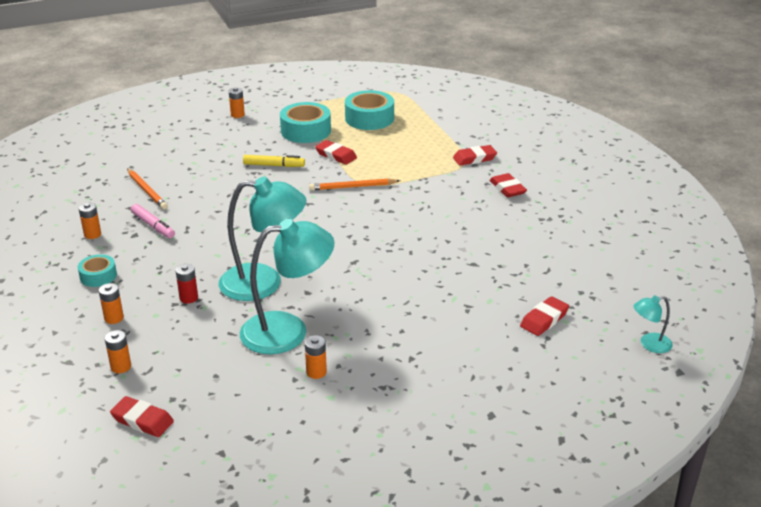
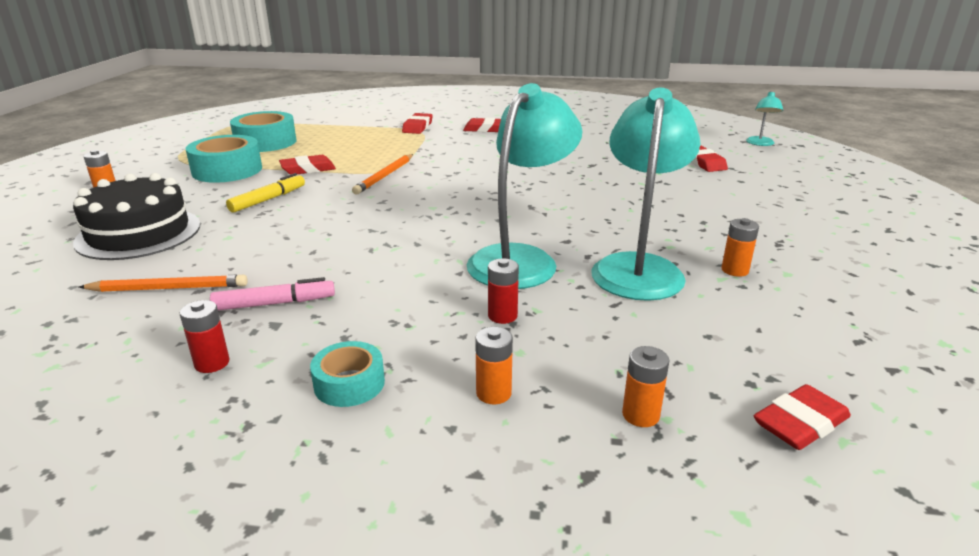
camera: 60 degrees left, 5 degrees down
orange battery [79,203,101,239] -> red battery [180,300,230,373]
none -> black cake [73,173,200,260]

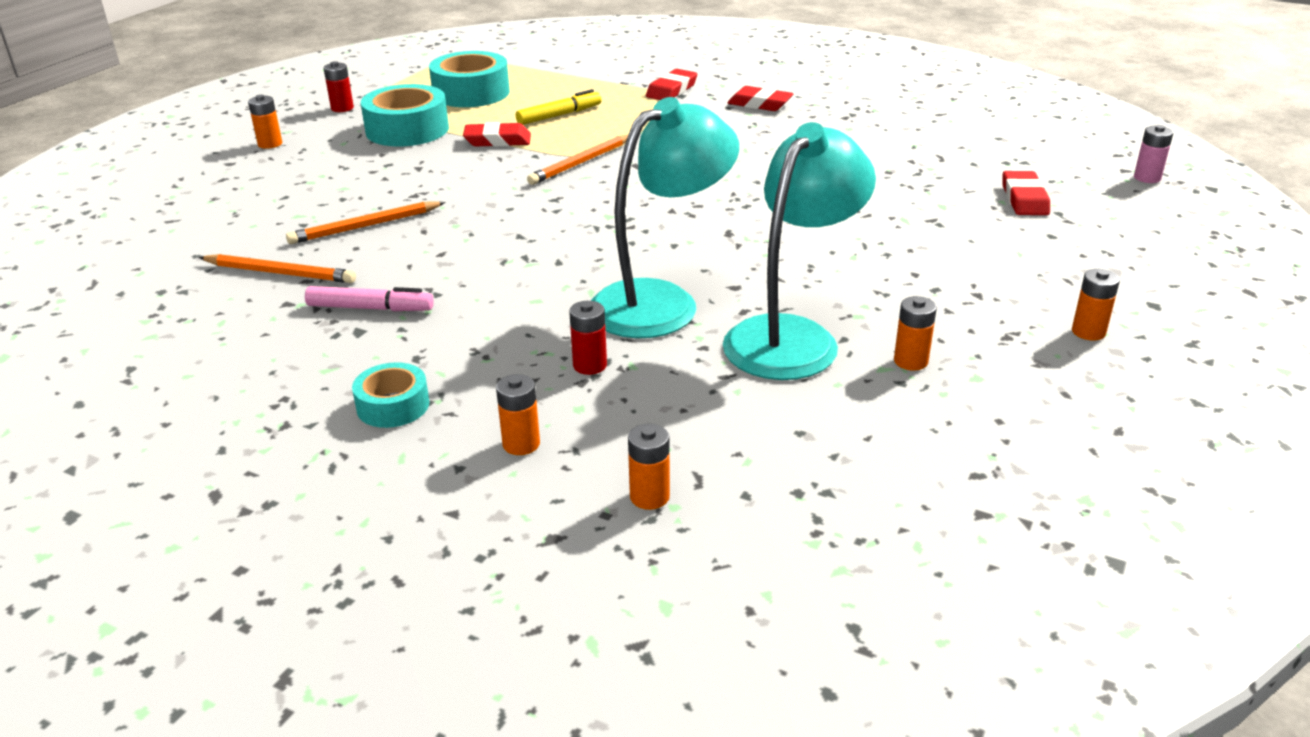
camera: 20 degrees right, 5 degrees up
black cake [73,173,200,260] -> none
red battery [180,300,230,373] -> red battery moved to [323,61,354,112]
yellow marker [226,173,305,213] -> yellow marker moved to [516,89,601,125]
turquoise lamp [746,91,783,146] -> pink battery [1134,125,1173,183]
red eraser [754,384,851,450] -> none
none -> orange pencil [286,201,446,244]
none -> orange battery [1072,269,1120,341]

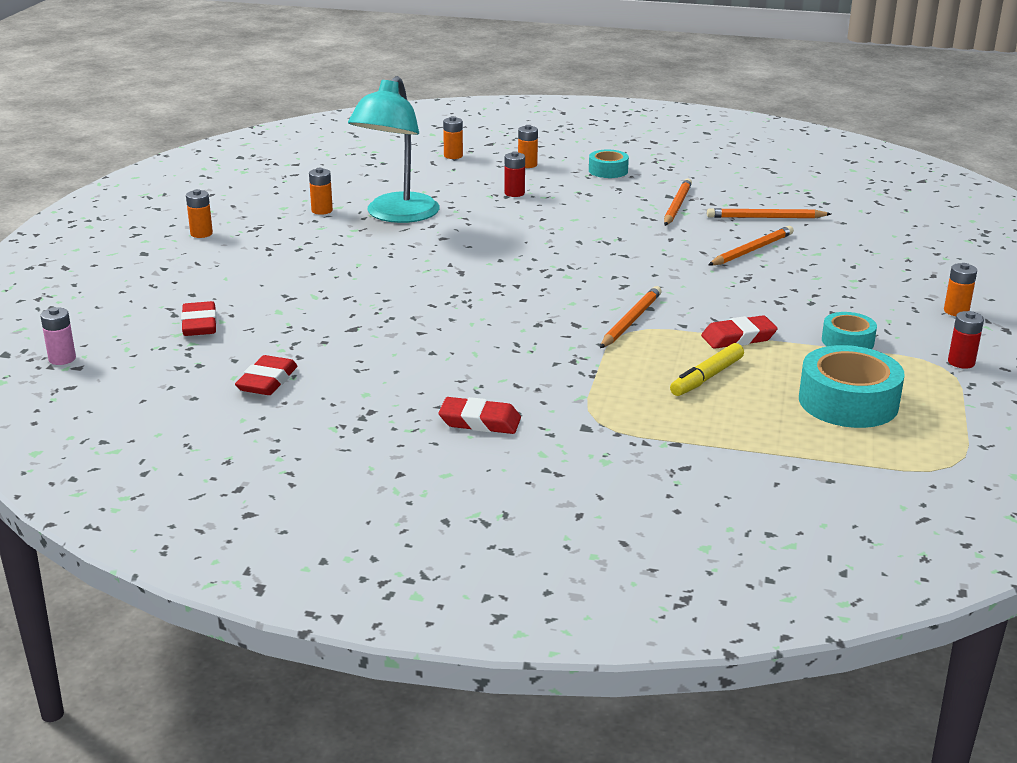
camera: 165 degrees right, 5 degrees down
pink marker [305,286,434,311] -> orange pencil [664,178,692,226]
turquoise tape [361,84,449,146] -> turquoise tape [822,312,877,349], size x0.57
turquoise lamp [591,97,739,338] -> none
red eraser [646,69,697,100] -> red eraser moved to [235,355,297,395]

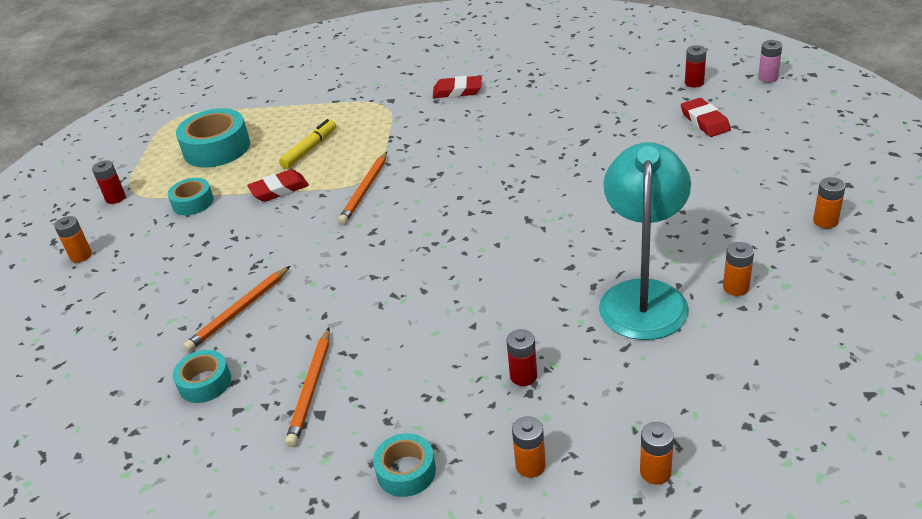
camera: 175 degrees right, 10 degrees up
red eraser [235,355,297,395] -> none
orange pencil [707,208,831,218] -> turquoise tape [173,350,231,403]
none -> red battery [685,45,706,88]

